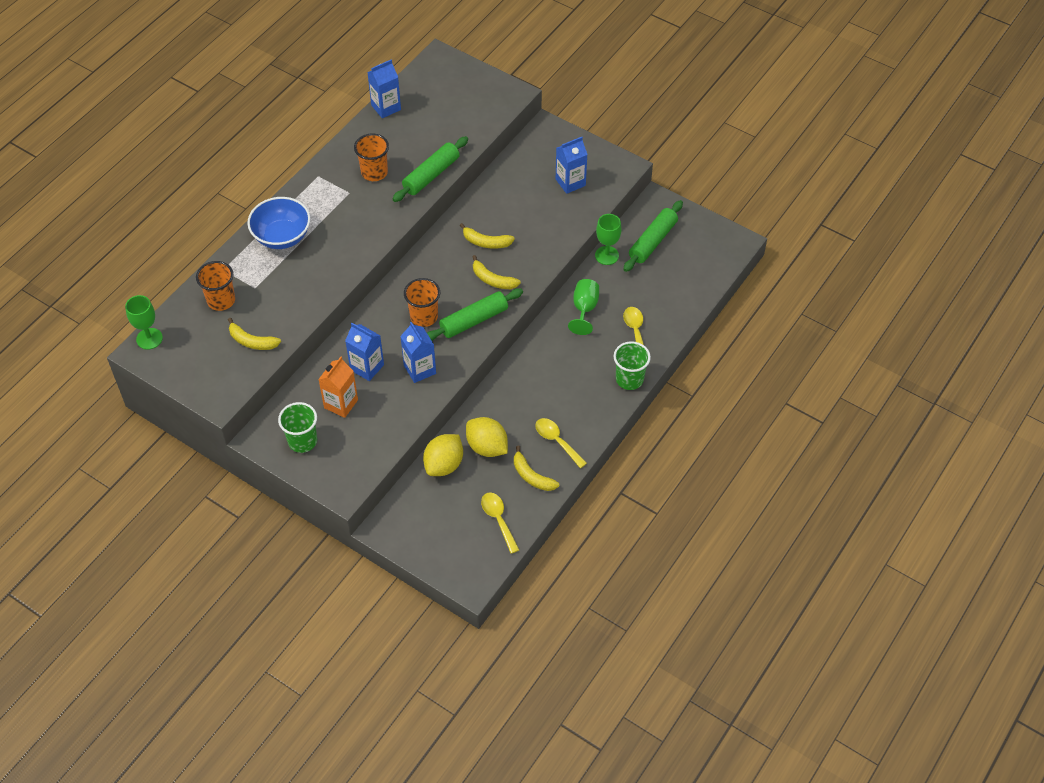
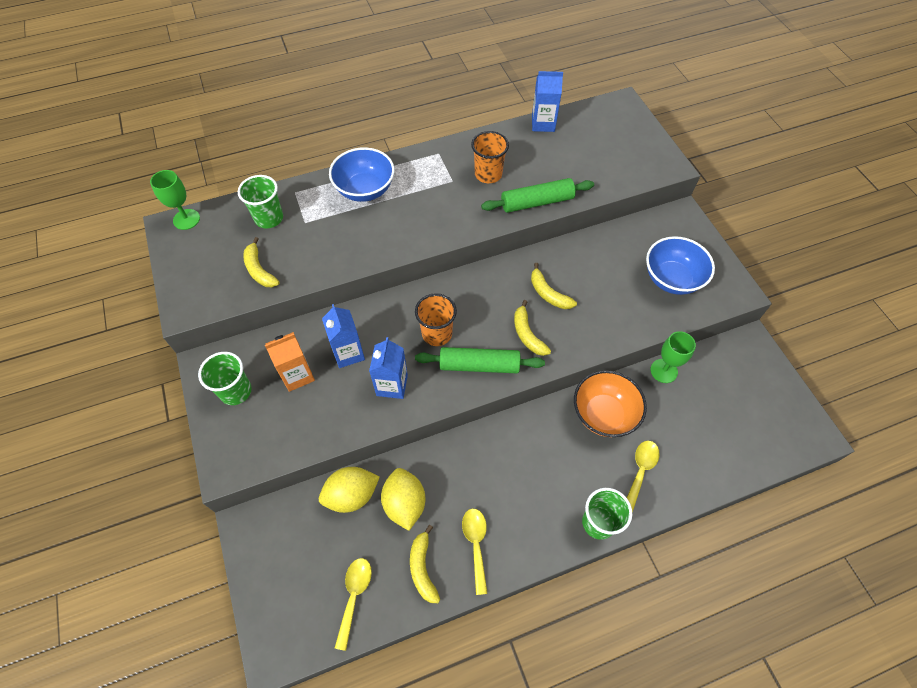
camera: 35 degrees right, 5 degrees up
orange cup [196,261,235,311] -> green cup [238,175,283,228]
blue carton [556,137,588,194] -> blue bowl [646,236,715,295]
green goblet [568,279,599,335] -> orange bowl [574,370,647,437]
green rolling pin [623,200,683,272] -> none

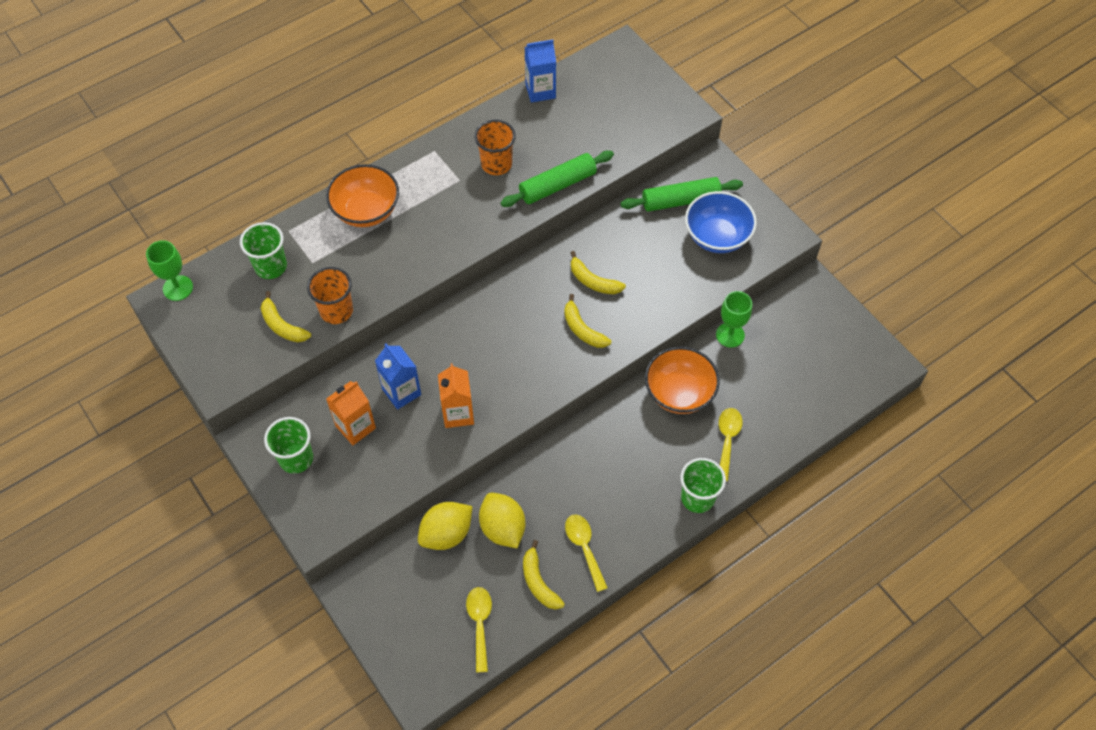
camera: 15 degrees left, 0 degrees up
blue bowl [329,148,395,202] -> orange bowl [326,164,399,227]
blue carton [369,337,408,399] -> orange carton [438,363,474,428]
orange cup [415,293,457,346] -> orange cup moved to [307,267,353,324]
green rolling pin [415,347,545,373] -> green rolling pin moved to [620,177,743,212]

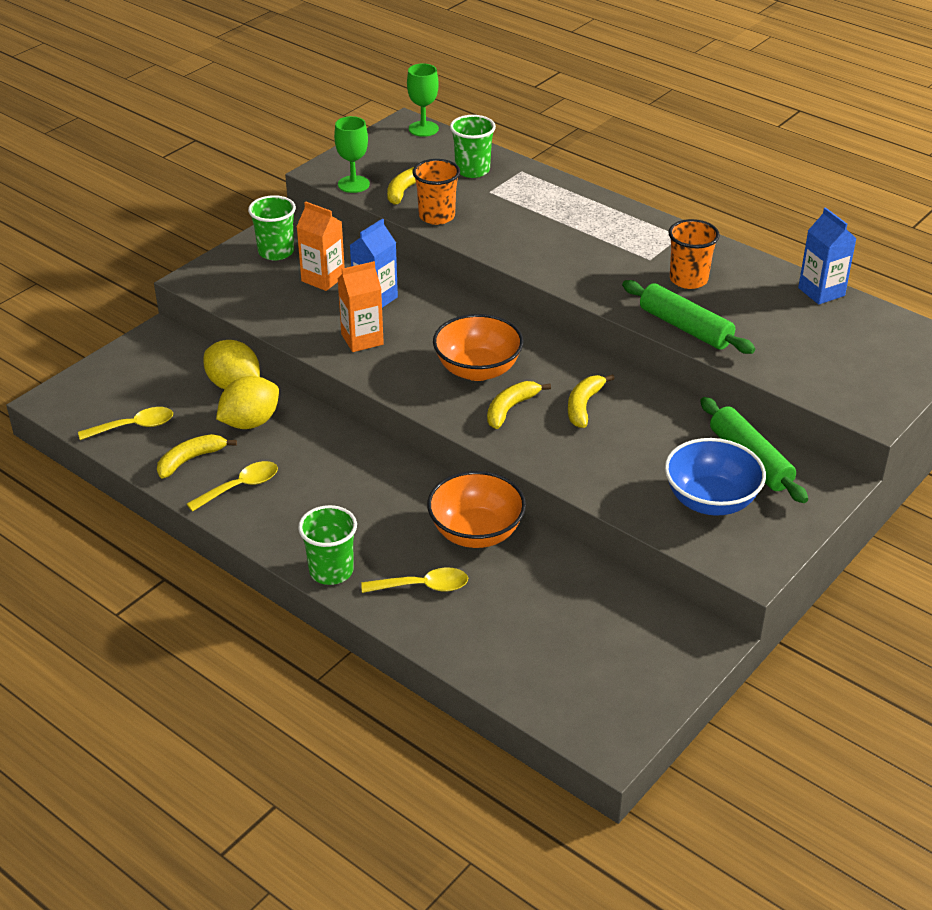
camera: 75 degrees right, 20 degrees down
orange bowl [326,164,399,227] -> orange bowl moved to [433,314,523,381]
green goblet [716,291,752,348] -> green goblet moved to [334,116,370,193]

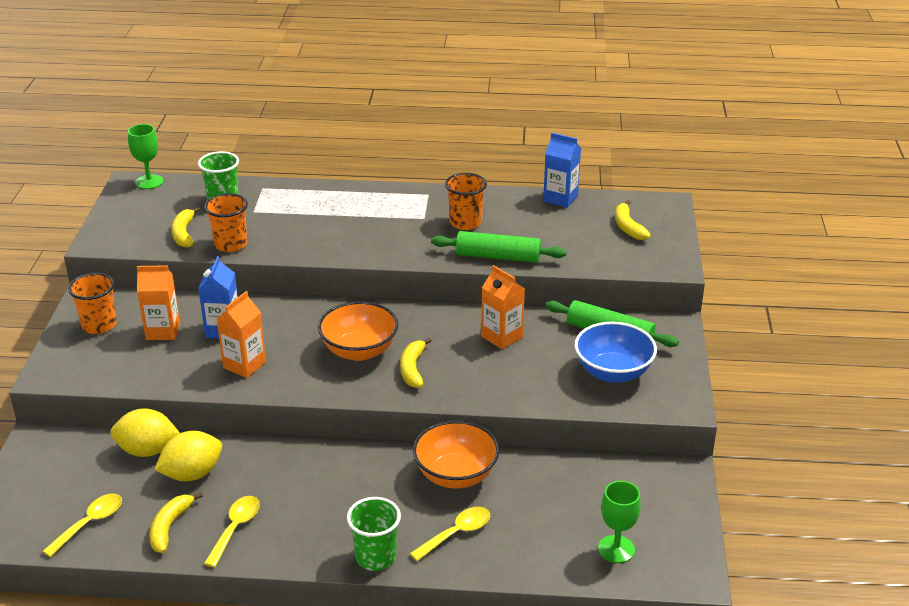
camera: 35 degrees left, 5 degrees down
yellow lemon [216,376,279,429] -> yellow lemon turned 45 degrees clockwise [154,431,222,481]
green cup [248,195,296,261] -> orange cup [68,273,117,334]
green goblet [334,116,370,193] -> green goblet moved to [598,481,641,563]
yellow banana [568,374,615,428] -> yellow banana moved to [615,200,651,240]
none -> orange carton [481,265,525,349]

